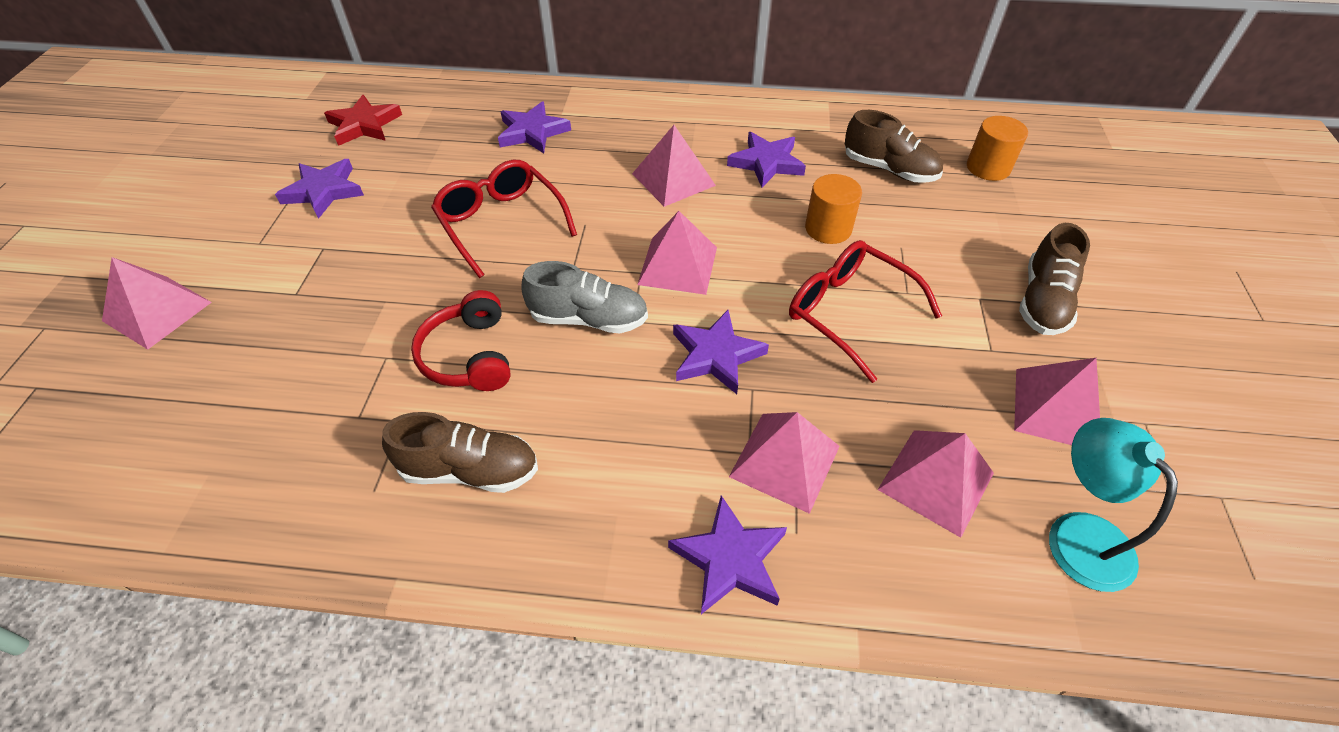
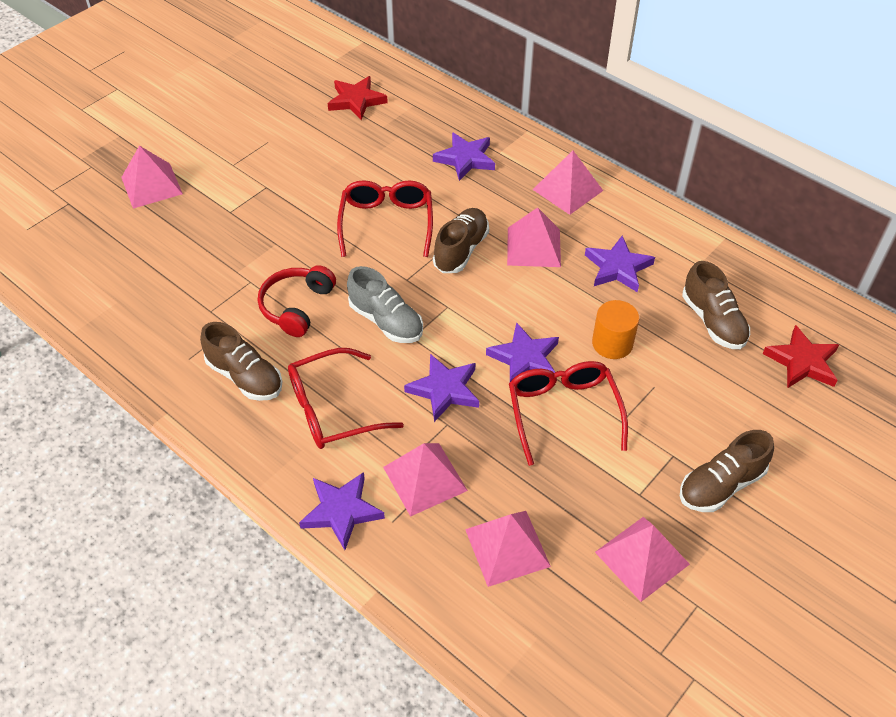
camera: 35 degrees right, 0 degrees up
purple star [275,159,364,219] -> purple star moved to [486,322,559,382]
pink pyramid [637,211,717,295] -> pink pyramid moved to [533,150,603,215]
orange cylinder [967,116,1028,181] -> red star [763,325,839,388]
turquoise lamp [1049,418,1178,592] -> none
none -> red glasses [288,348,404,449]
none -> brown shoe [433,208,489,273]

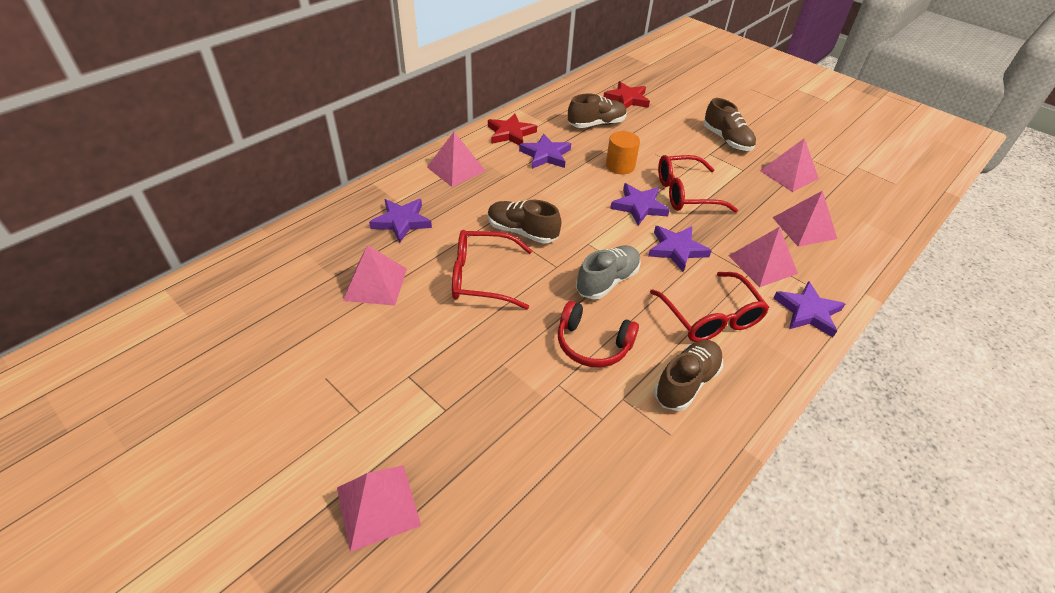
camera: 90 degrees left, 5 degrees down
red star [328,76,388,120] -> red star moved to [488,114,537,145]
pink pyramid [507,208,561,267] -> pink pyramid moved to [343,245,407,306]

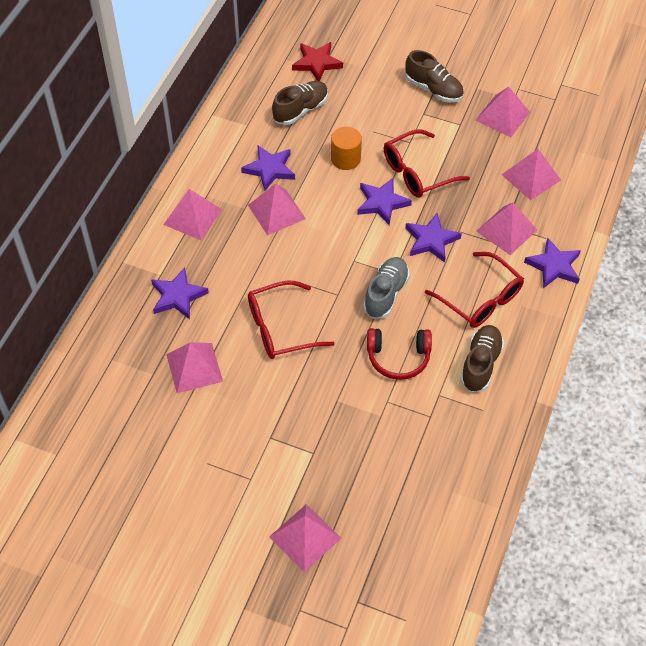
camera: 20 degrees left, 10 degrees up
red star [488,114,537,145] -> none
brown shoe [488,200,561,244] -> none
none -> pink pyramid [248,183,306,235]

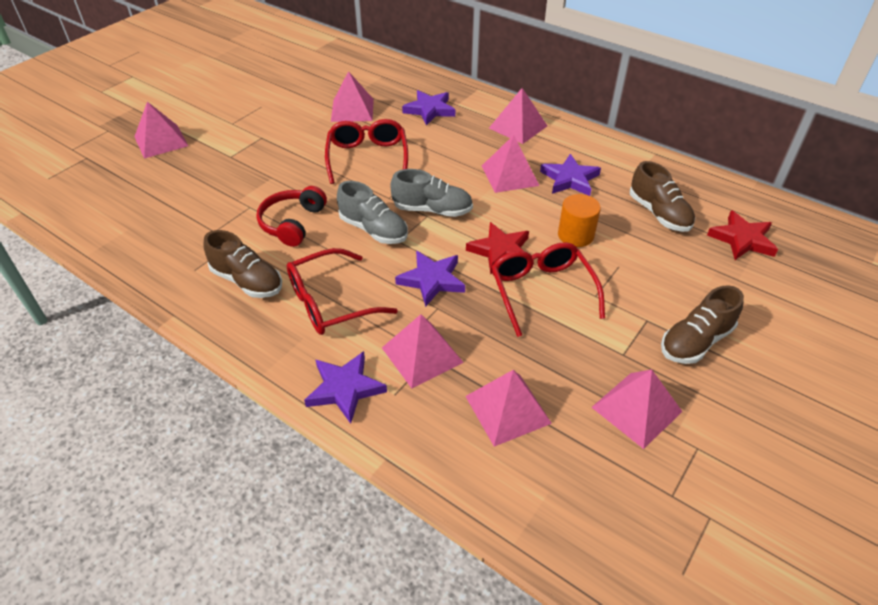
camera: 105 degrees right, 10 degrees down
purple star [357,178,412,225] -> red star [466,222,529,275]
none -> grey shoe [390,169,473,217]

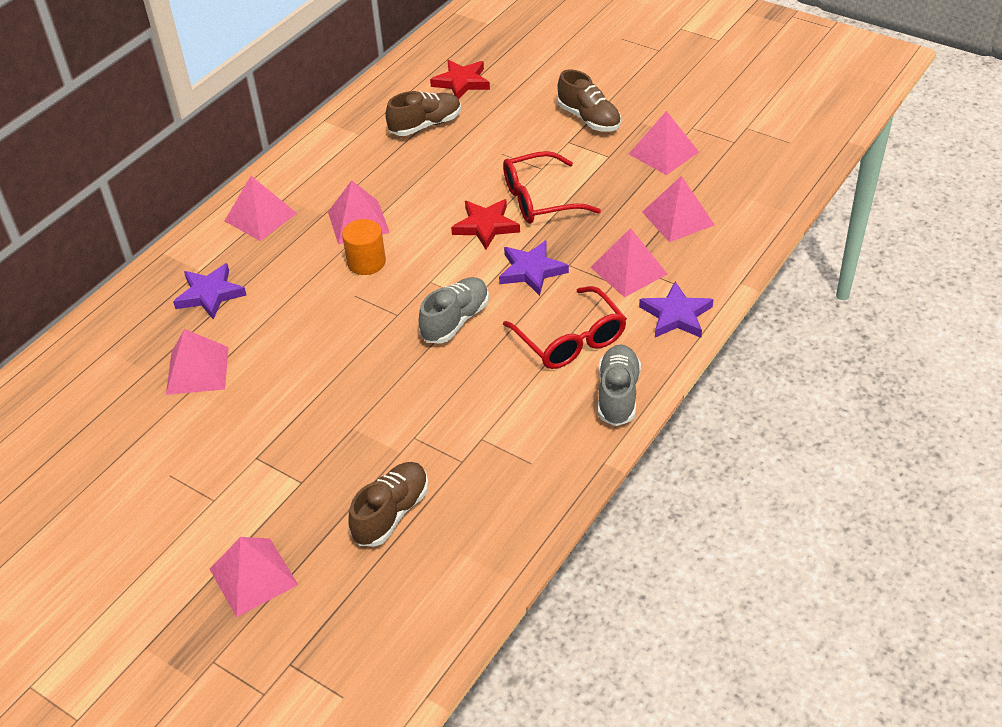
camera: 90 degrees left, 0 degrees up
brown shoe [203,230,282,298] -> brown shoe moved to [348,462,429,547]
red headphones [257,186,327,247] -> none
red glasses [325,119,408,184] -> none
grey shoe [390,169,473,217] -> grey shoe moved to [598,345,641,426]
purple star [540,154,601,196] -> none
orange cylinder [558,194,601,247] -> orange cylinder moved to [342,219,386,275]

